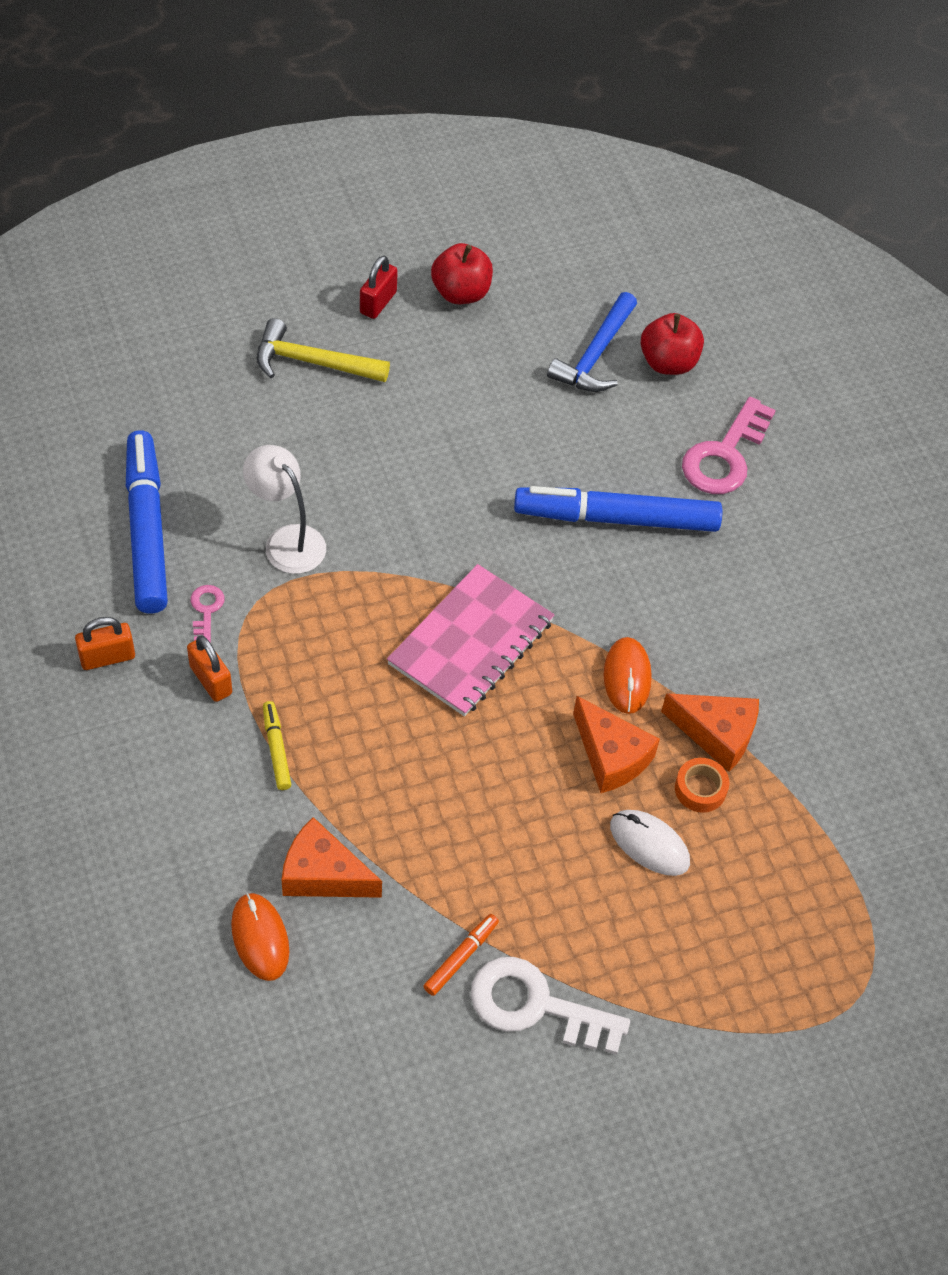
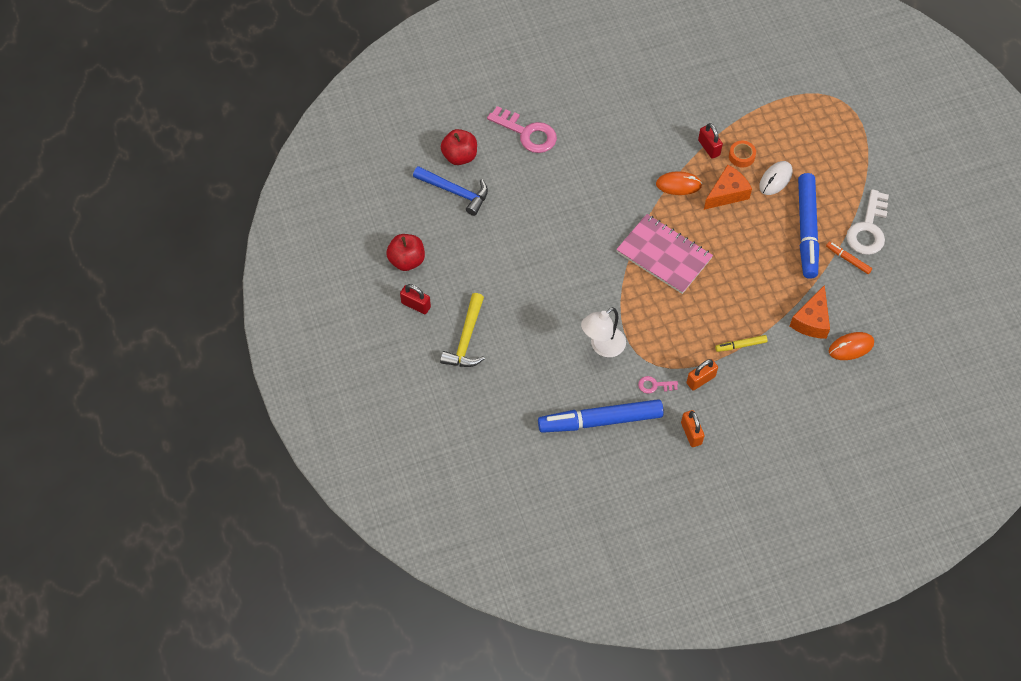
camera: 85 degrees left, 5 degrees up
blue marker [514,486,722,532] -> blue marker moved to [798,173,819,279]
orange cheese [661,693,759,772] -> red padlock [698,123,723,159]

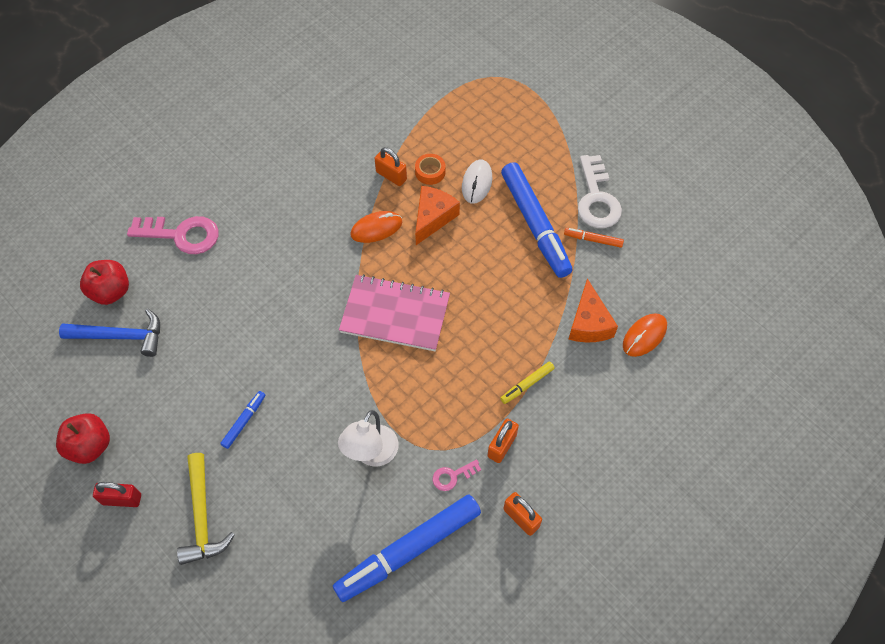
camera: 25 degrees left, 0 degrees up
red padlock [698,123,723,159] -> orange padlock [375,147,407,186]
none -> blue marker [220,391,265,449]

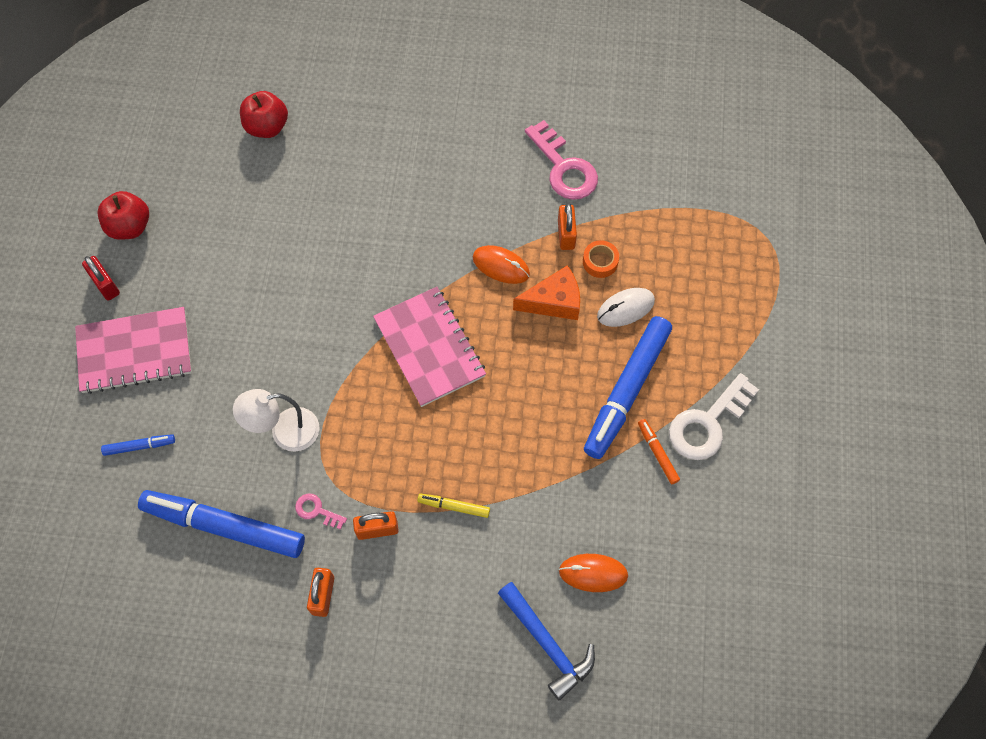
camera: 50 degrees right, 5 degrees up
blue hammer [59,309,160,357] -> blue hammer moved to [498,582,595,700]
pink key [127,216,219,254] -> pink key moved to [525,120,598,200]
yellow hammer [177,453,235,565] -> pink notebook [75,307,192,394]
blue marker [220,391,265,449] -> blue marker moved to [101,434,175,456]
orange cheese [568,278,618,343] -> none

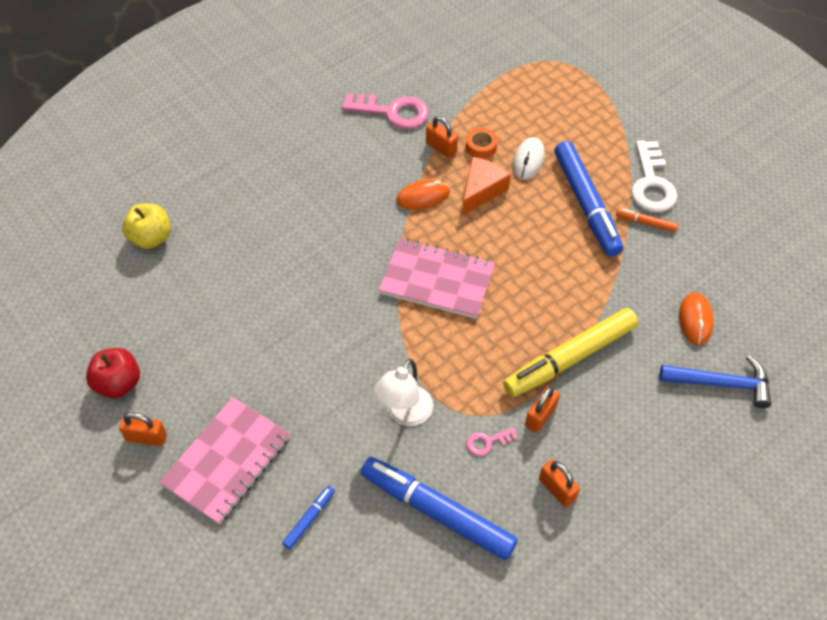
camera: 45 degrees left, 10 degrees down
red padlock [82,256,120,301] -> orange padlock [119,412,167,446]
blue marker [138,490,305,558] -> blue marker turned 60 degrees clockwise [361,457,518,560]
red apple [240,91,288,138] -> yellow apple [122,204,170,249]
yellow marker [417,493,490,518] -> yellow marker [503,308,638,397], size x2.31
orange mouse [559,554,628,592] -> orange mouse turned 45 degrees counterclockwise [679,292,714,345]

